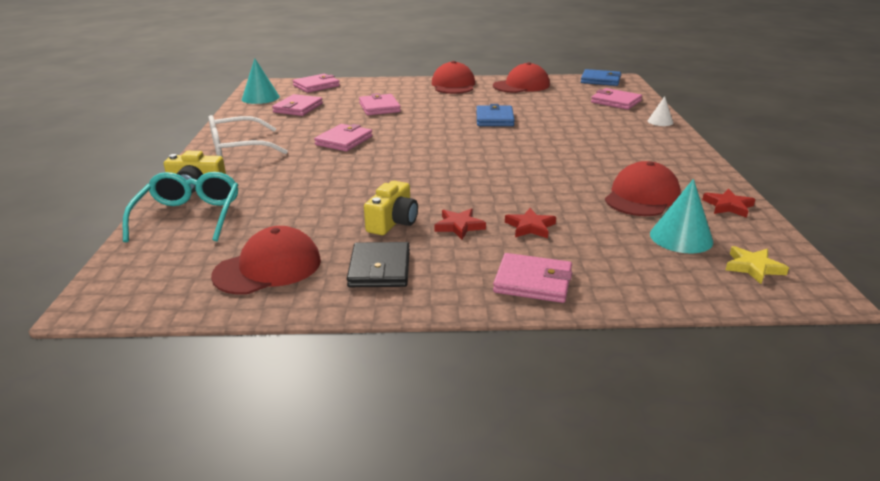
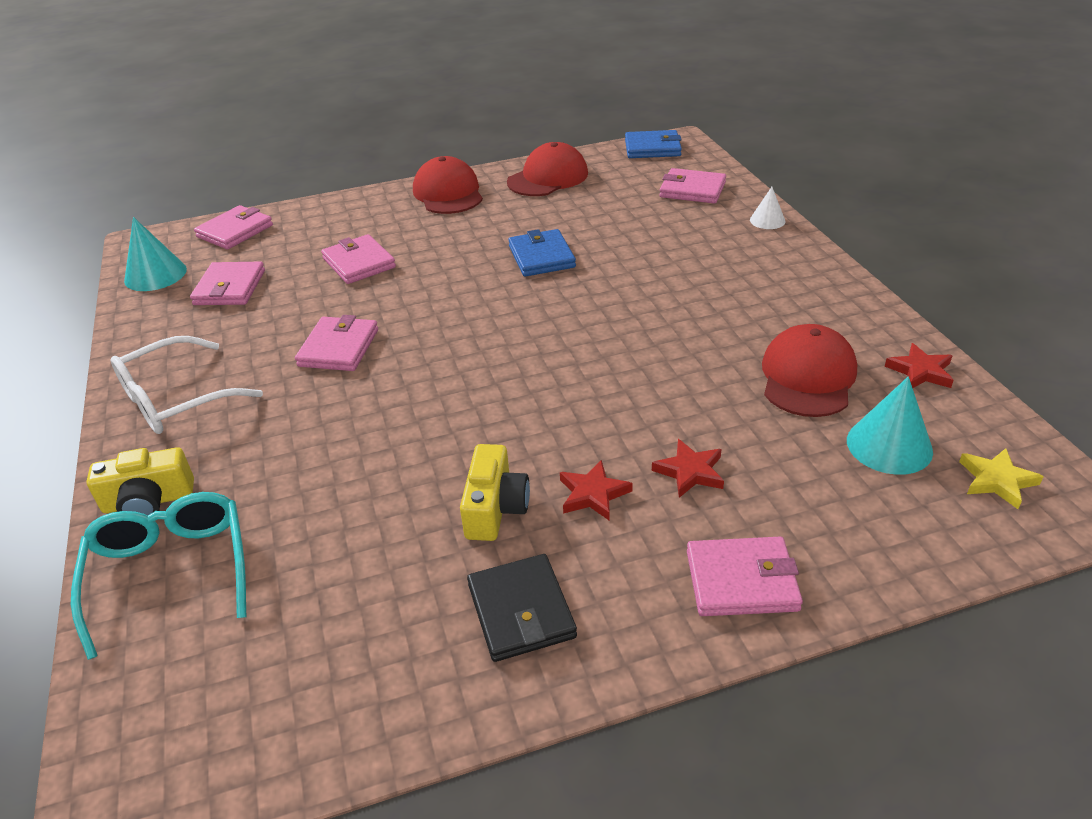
camera: 15 degrees left, 10 degrees up
red cap [211,226,321,295] -> none

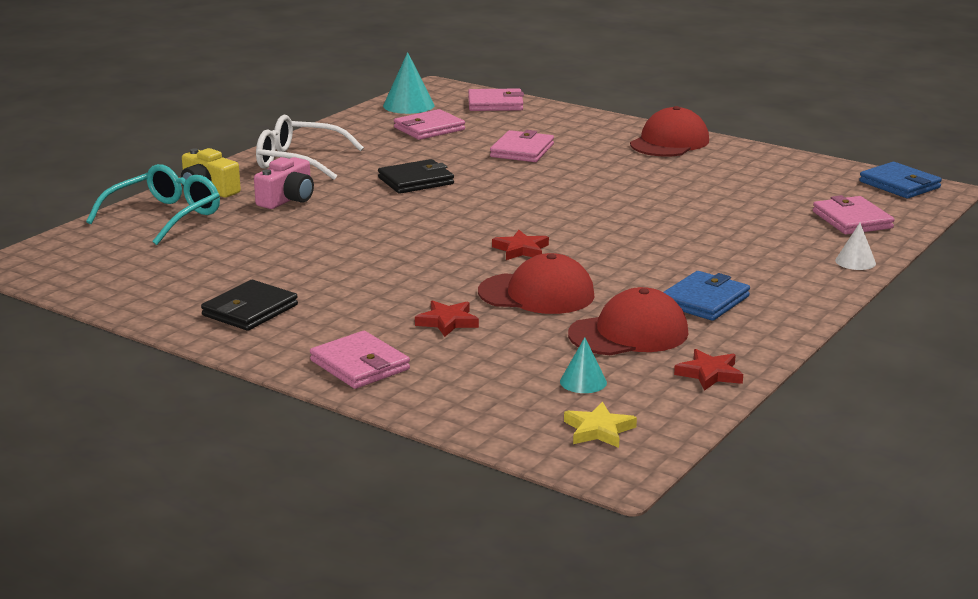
camera: 50 degrees right, 15 degrees down
pink wallet [295,315,378,371] -> black wallet [378,159,454,194]
yellow camera [460,444,530,541] -> none
red cap [507,142,588,196] -> red cap moved to [478,253,595,314]
blue wallet [508,229,576,277] -> blue wallet moved to [663,271,750,321]
red star [560,459,633,521] -> red star moved to [492,230,549,260]
turquoise cone [847,377,933,475] -> turquoise cone [560,337,607,393], size x0.60
none -> pink camera [254,157,314,209]

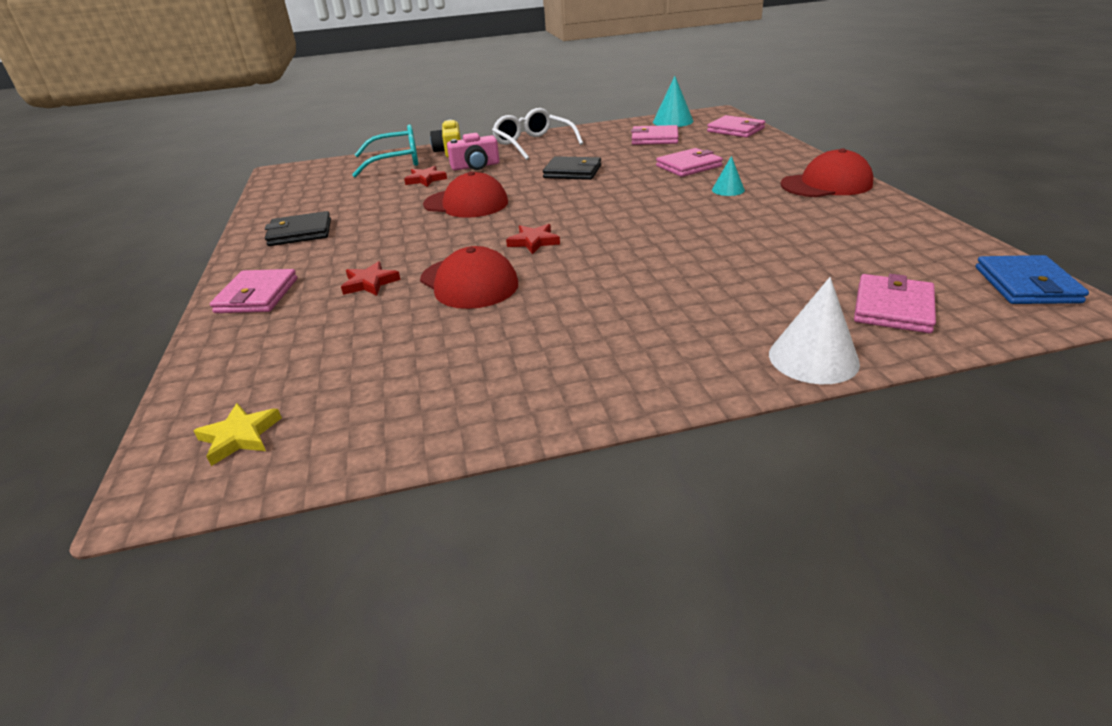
camera: 45 degrees right, 10 degrees up
turquoise cone [560,337,607,393] -> turquoise cone moved to [712,156,745,196]
red cap [568,287,688,355] -> red cap moved to [423,171,508,218]
blue wallet [663,271,750,321] -> none
red star [674,349,743,391] -> red star moved to [404,166,447,187]
white cone [835,223,876,270] -> white cone [769,277,860,384], size x1.68

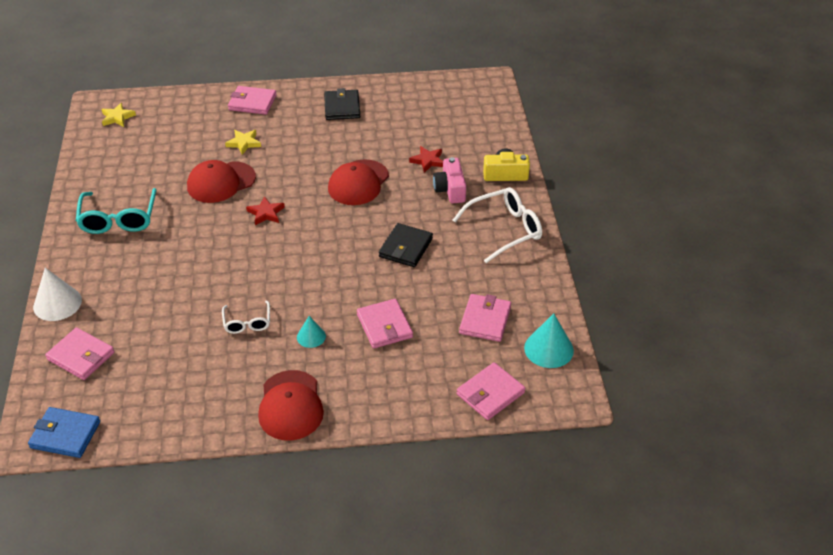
camera: 95 degrees right, 10 degrees up
red star [341,261,401,296] -> yellow star [225,130,261,155]
turquoise glasses [352,124,418,177] -> turquoise glasses moved to [76,188,157,234]
none -> white glasses [222,301,270,334]

